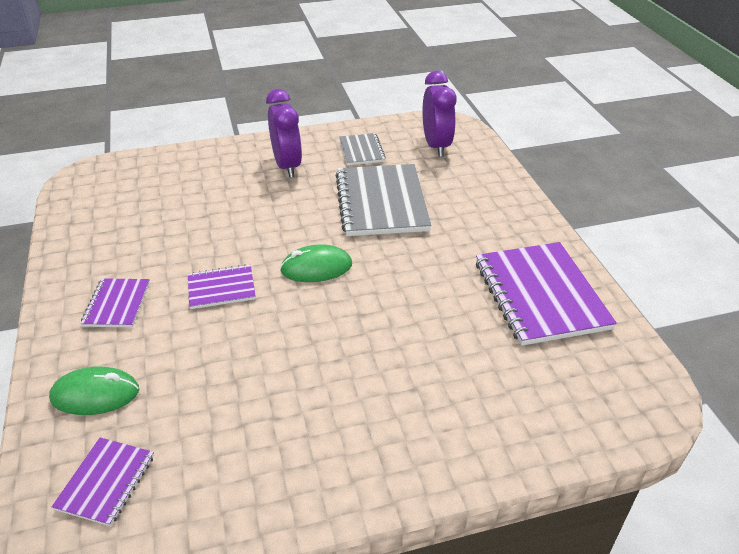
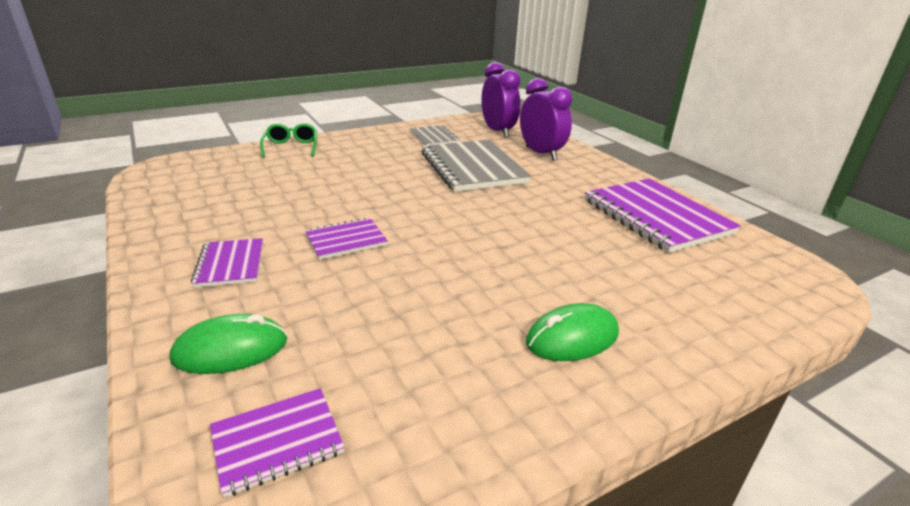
camera: 15 degrees left, 10 degrees down
purple notebook [51,437,154,527] -> purple notebook turned 60 degrees clockwise [210,388,345,498]
purple clock [266,89,302,178] -> purple clock moved to [520,78,572,161]
green mouse [280,244,352,282] -> green mouse moved to [526,303,619,361]
none -> green glasses [260,123,317,158]

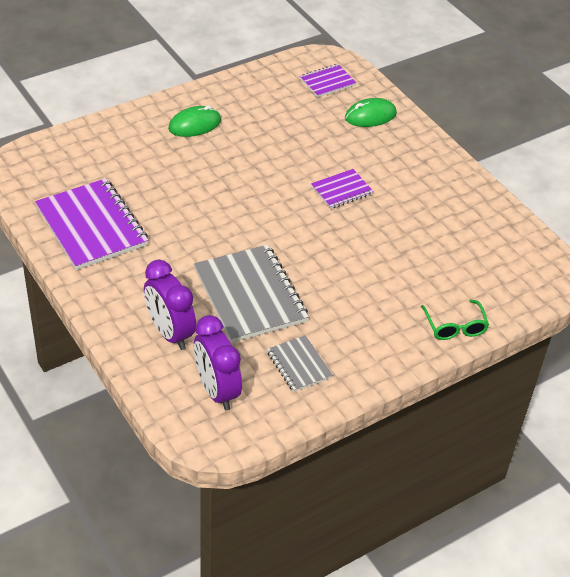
camera: 175 degrees right, 15 degrees up
purple notebook [191,238,263,288] -> none

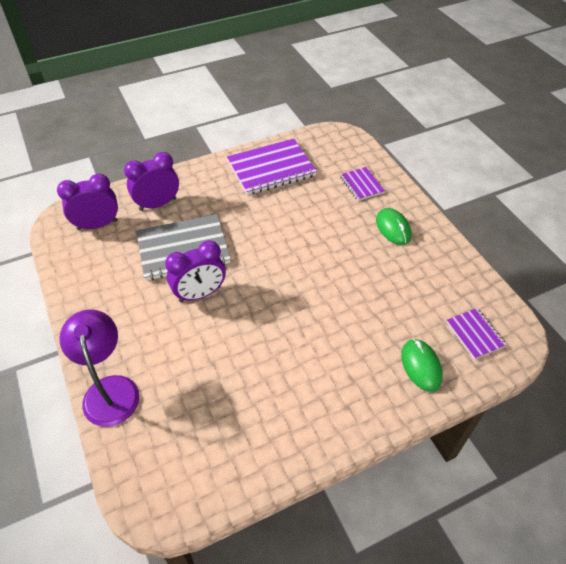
camera: 100 degrees right, 5 degrees up
grey notebook [267,335,333,392] -> none
purple notebook [311,169,373,209] -> purple notebook moved to [340,167,385,201]
green glasses [421,299,489,340] -> purple lamp [59,309,139,427]
none -> purple clock [165,240,226,302]

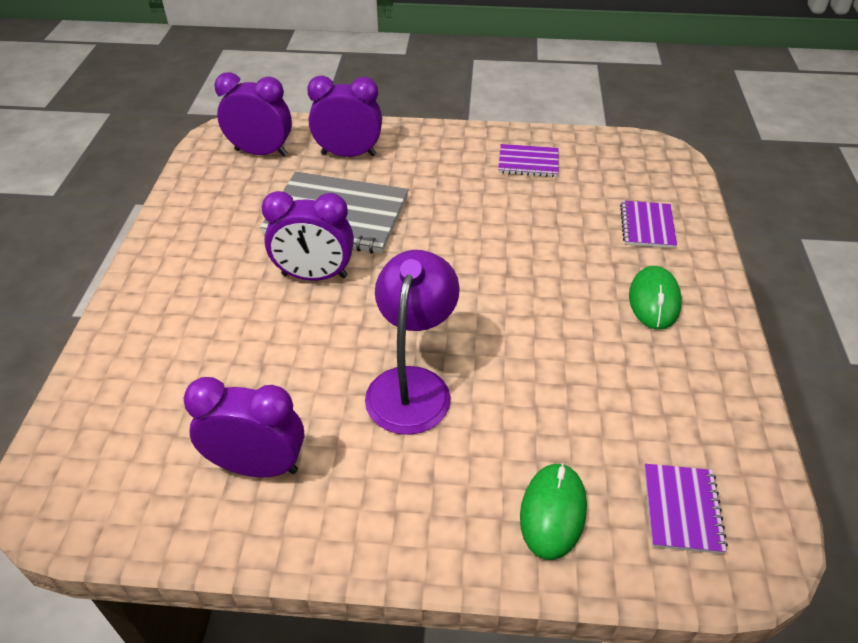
camera: 30 degrees right, 5 degrees down
purple lamp [59,309,139,427] -> purple lamp moved to [365,250,460,435]
purple notebook [227,138,317,195] -> purple notebook [498,144,559,177], size x0.52
none -> purple clock [183,377,305,477]

